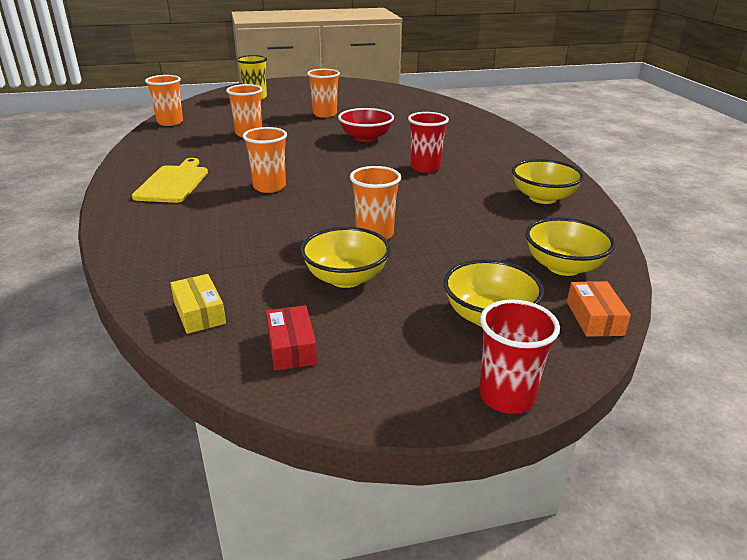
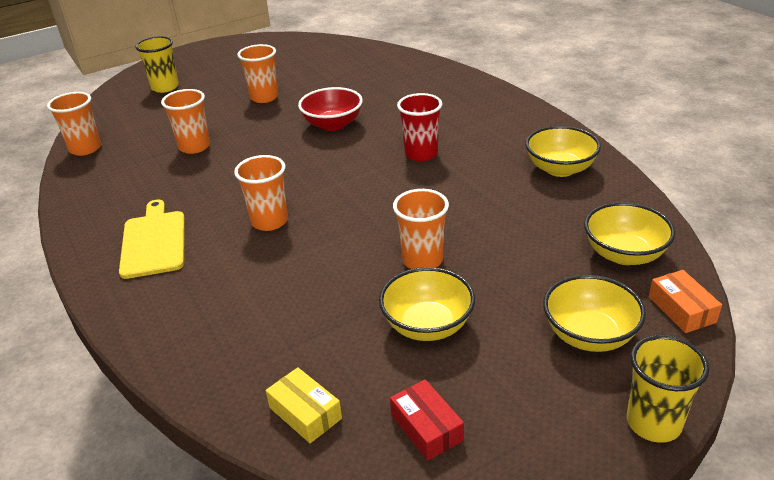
camera: 15 degrees left, 5 degrees up
red cup [479,299,560,414] -> yellow cup [627,335,709,443]

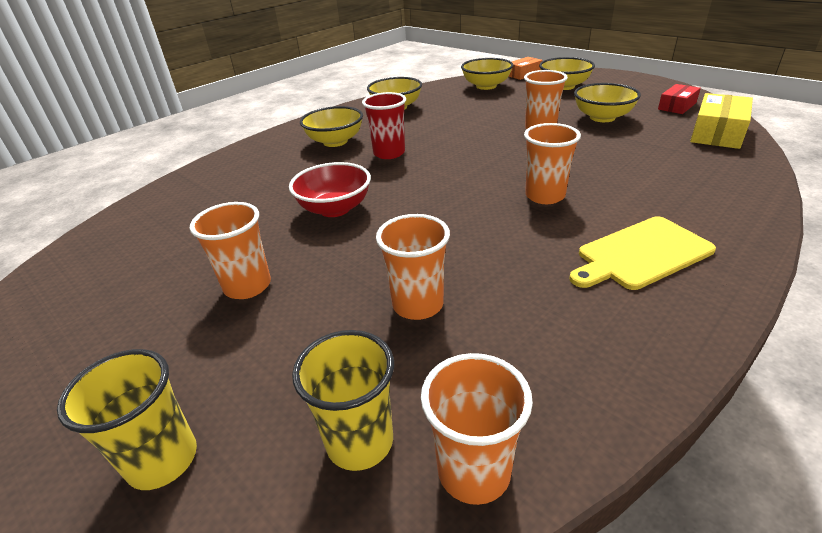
camera: 105 degrees left, 0 degrees up
yellow box [266,367,342,443] -> yellow box [690,93,753,149], size x1.58
yellow cup [627,335,709,443] -> yellow cup moved to [292,330,394,471]
none -> yellow bowl [300,106,363,147]

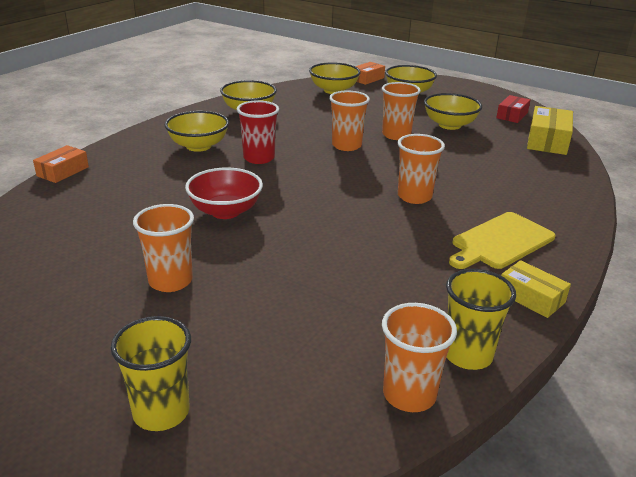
camera: 15 degrees left, 5 degrees down
yellow cup [292,330,394,471] -> yellow cup moved to [446,269,516,370]
orange cup [376,214,450,320] -> orange cup moved to [329,91,370,151]
none -> orange box [33,145,89,183]
none -> yellow box [501,260,571,318]

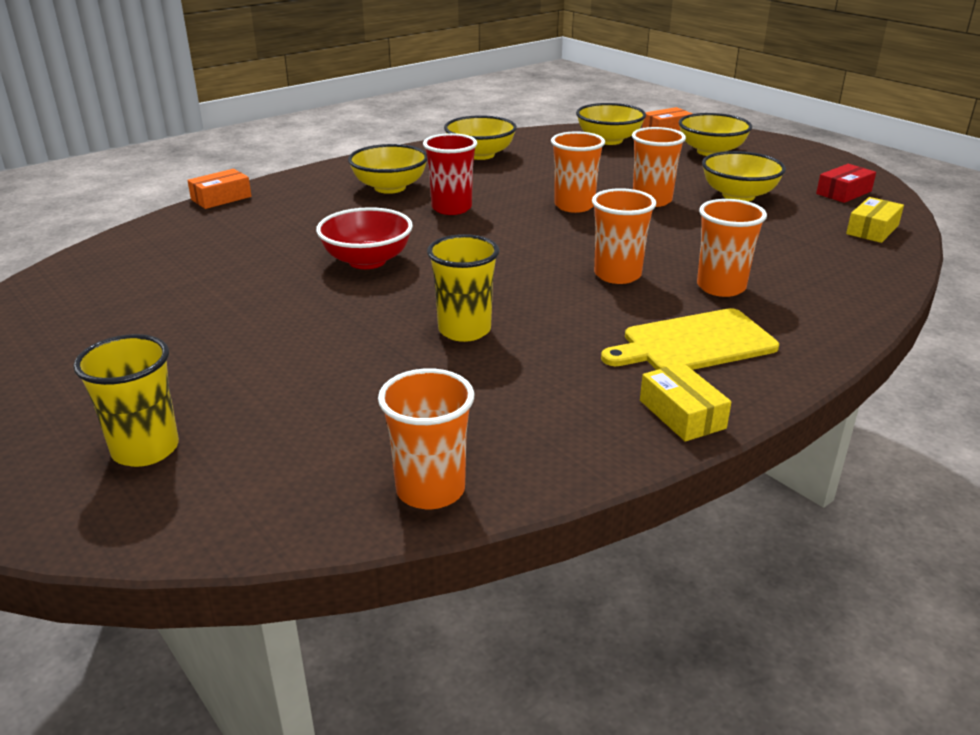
camera: 20 degrees right, 0 degrees up
orange cup [133,204,194,292] -> orange cup moved to [697,199,767,297]
yellow cup [446,269,516,370] -> yellow cup moved to [427,234,499,342]
yellow box [527,106,573,155] -> yellow box [846,197,904,243], size x0.63

